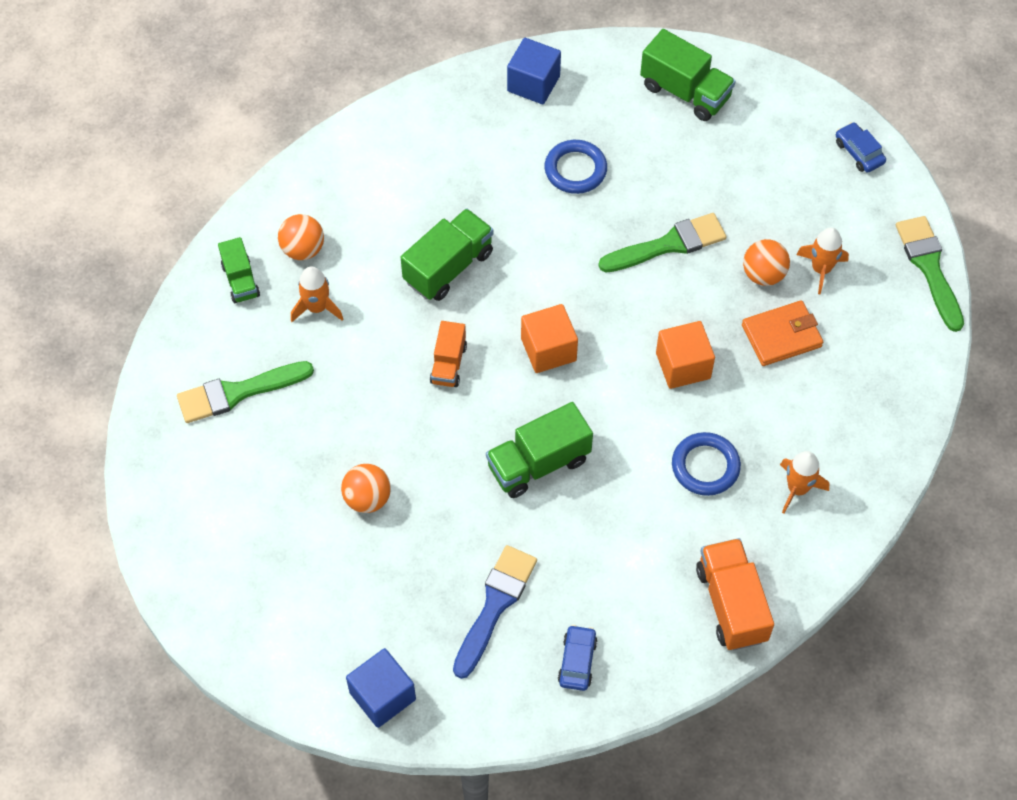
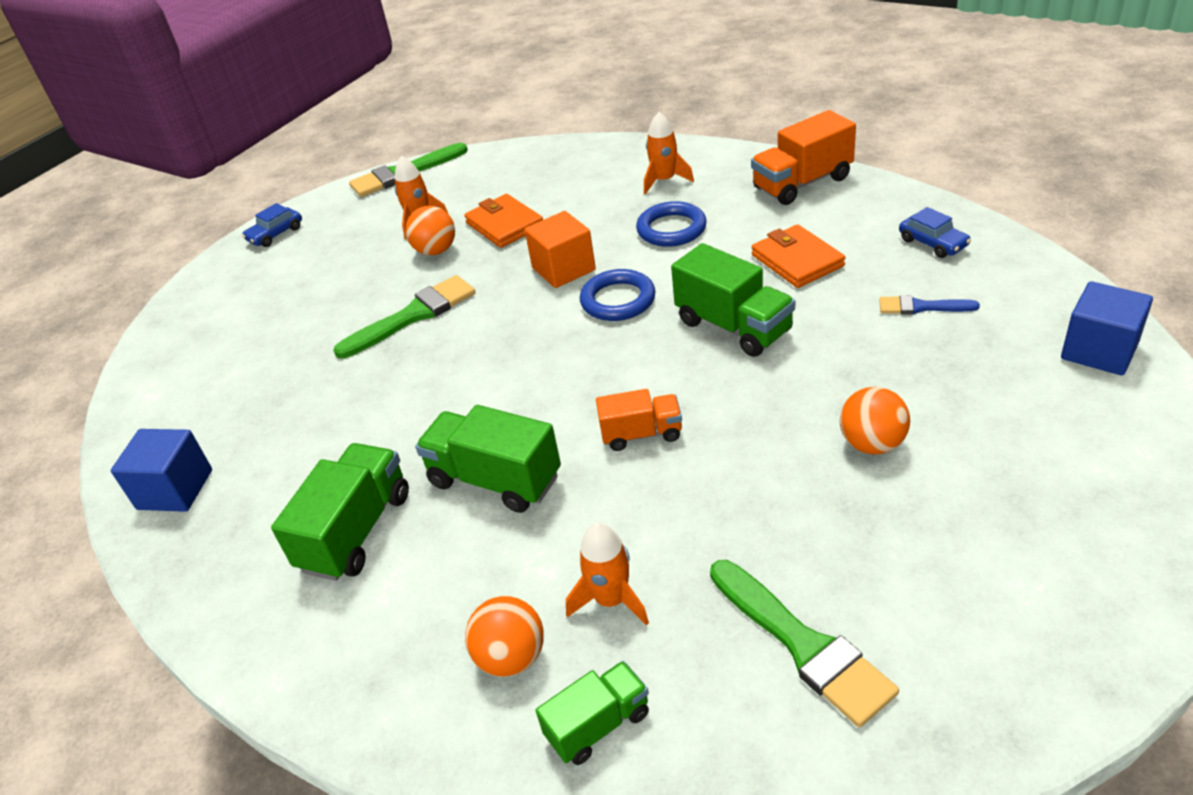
camera: 100 degrees left, 20 degrees down
blue brush [453,545,537,679] -> blue brush [879,295,980,314], size x0.57
orange cube [521,304,578,373] -> none
blue ring [544,140,607,194] -> blue ring moved to [580,269,656,321]
blue car [558,625,597,691] -> blue car turned 120 degrees counterclockwise [899,207,971,258]
green brush [598,213,726,273] -> green brush turned 90 degrees clockwise [333,275,476,358]
green truck [640,29,735,121] -> green truck moved to [271,443,409,581]
none -> orange wallet [752,224,846,288]

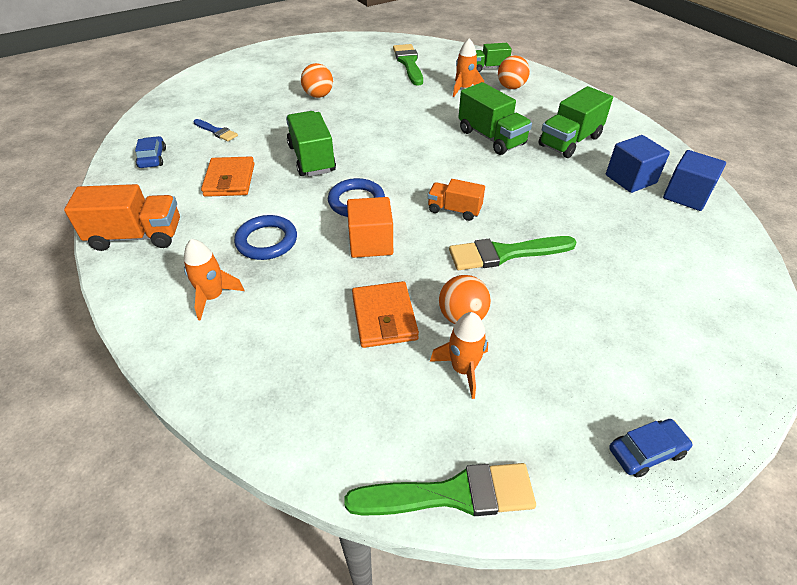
camera: 160 degrees left, 5 degrees up
orange truck [596,389,682,451] -> orange truck moved to [428,179,485,221]
blue cube [1061,281,1153,375] -> blue cube moved to [606,135,670,193]

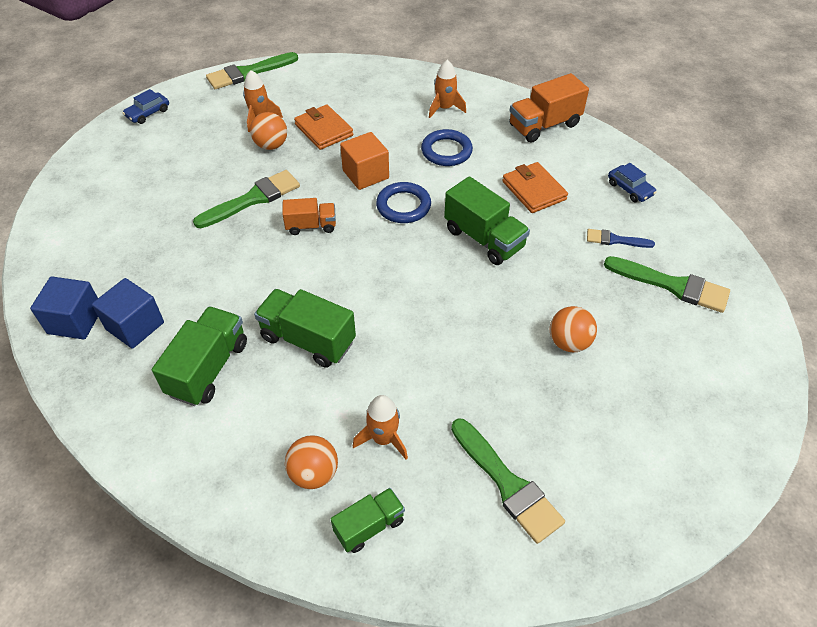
camera: 155 degrees right, 5 degrees up
none -> green brush [604,256,730,313]

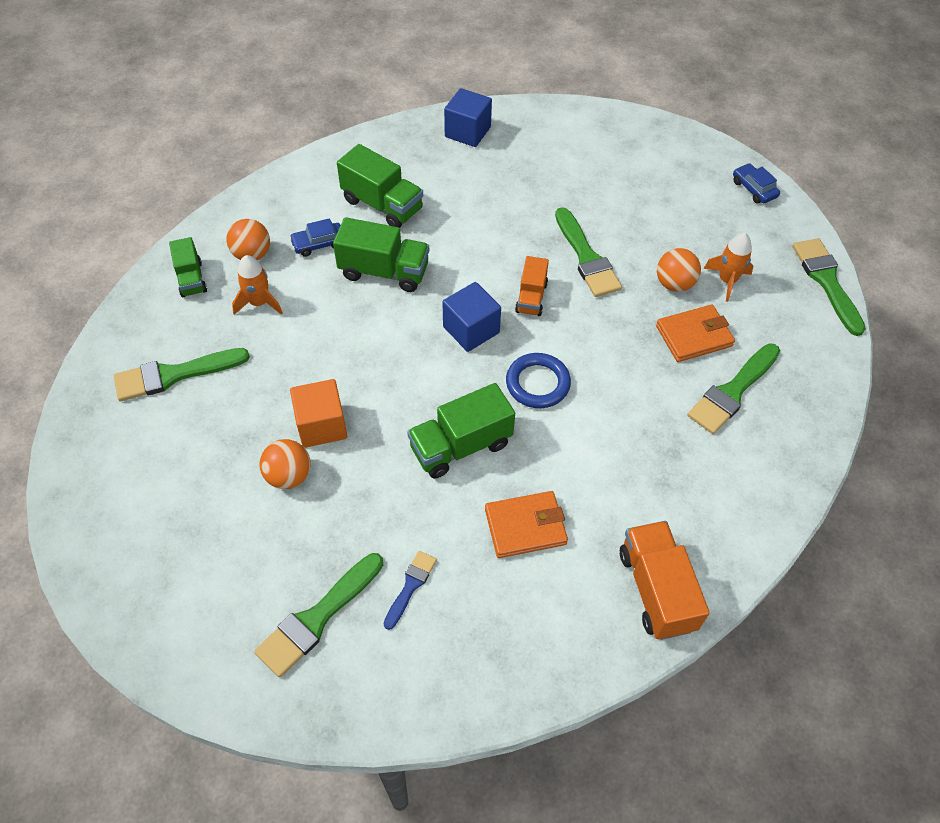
camera: 105 degrees right, 5 degrees up
blue cube [92,278,164,349] -> blue cube moved to [443,282,501,352]
green truck [254,289,356,368] -> green truck turned 60 degrees clockwise [333,217,429,292]
orange cube [340,132,389,190] -> orange cube moved to [290,379,347,448]
blue ring [421,129,473,166] -> none
orange rocket [429,60,466,118] -> none
blue car [608,163,657,202] -> blue car moved to [289,218,341,257]
none -> green brush [687,343,780,434]

